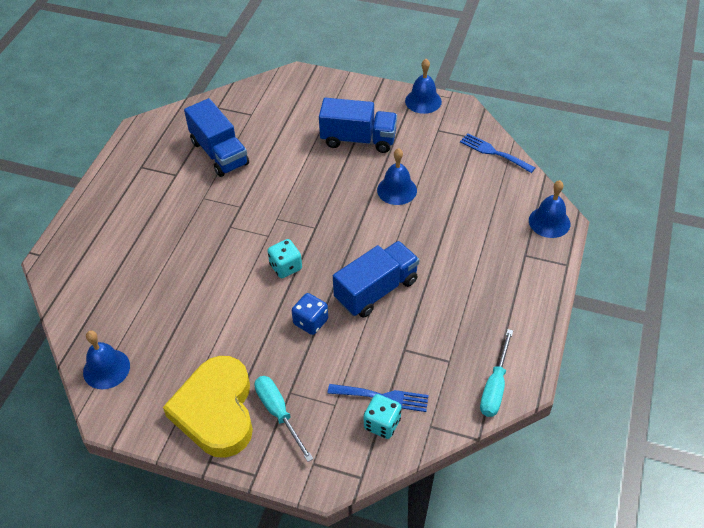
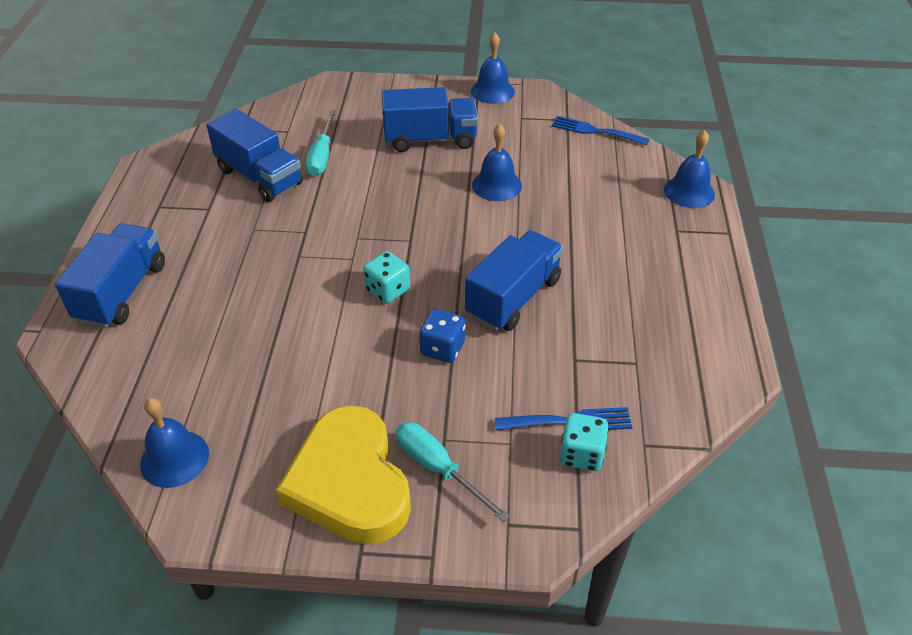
camera: 15 degrees left, 5 degrees down
turquoise screwdriver [480,329,513,417] -> turquoise screwdriver moved to [305,110,336,176]
none -> blue truck [55,223,165,328]

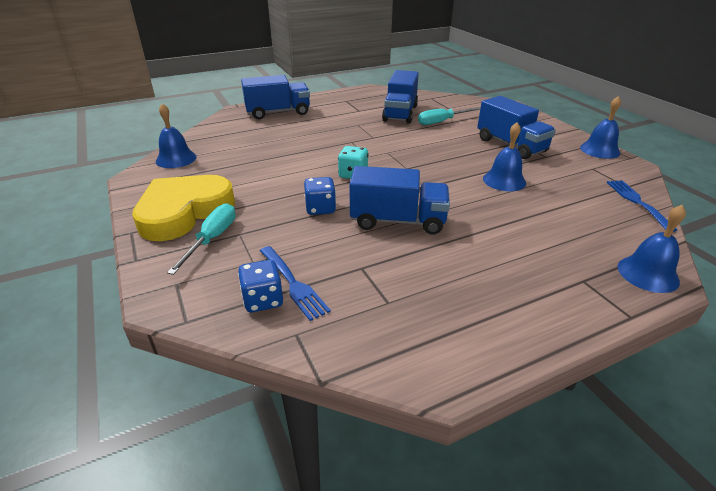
camera: 60 degrees right, 10 degrees down
turquoise dice [560,413,609,471] -> blue dice [238,260,283,312]

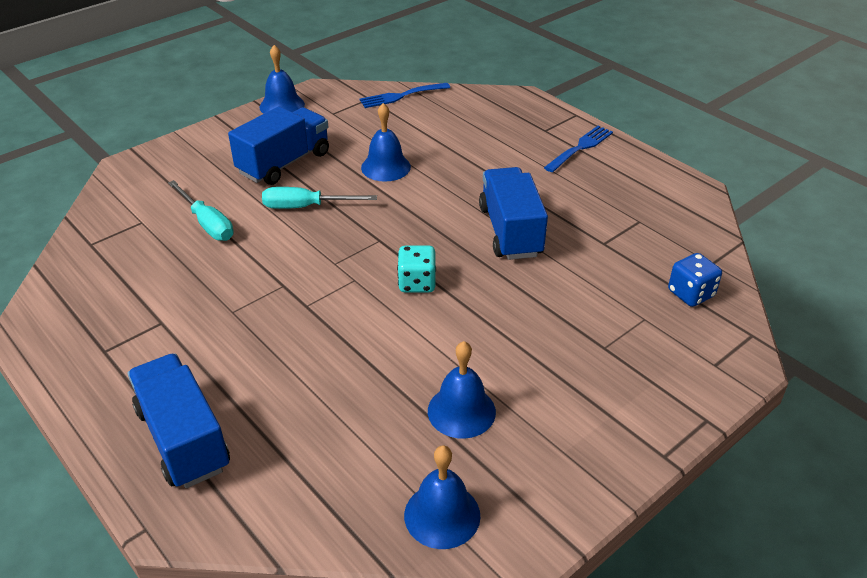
camera: 105 degrees left, 5 degrees up
yellow heart [132,175,235,241] -> none
turquoise screwdriver [167,203,236,275] -> turquoise screwdriver moved to [262,187,377,209]
blue fork [260,246,331,321] -> blue fork moved to [544,126,613,172]
blue dice [304,177,336,215] -> none
blue truck [382,70,419,124] -> none
blue bell [618,205,686,293] -> blue bell moved to [428,341,496,439]

